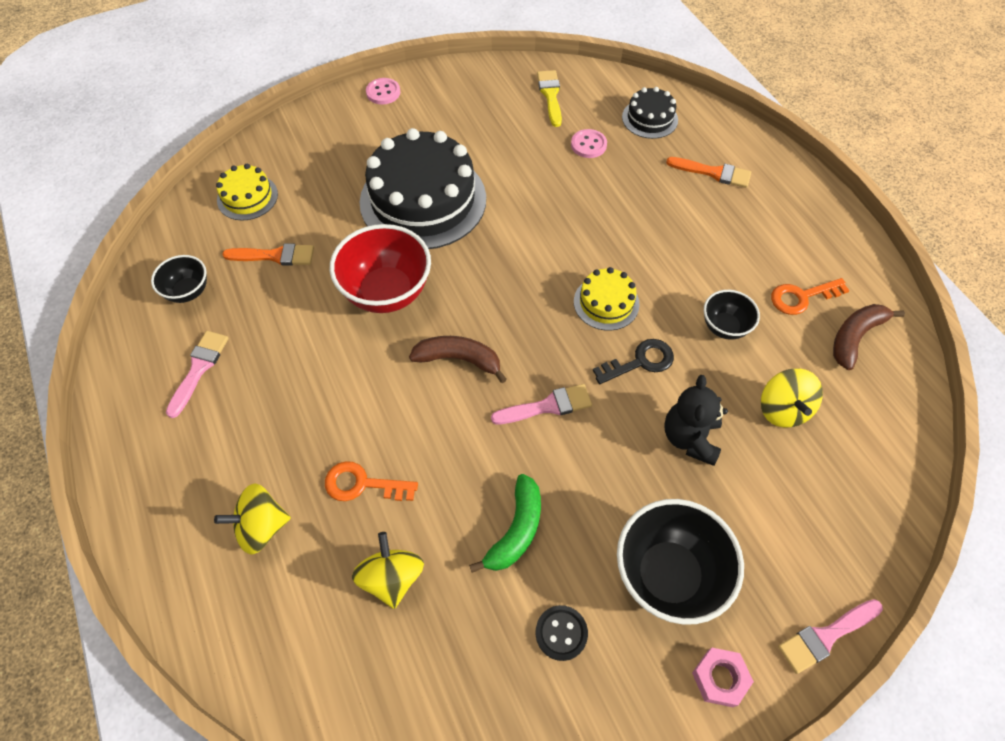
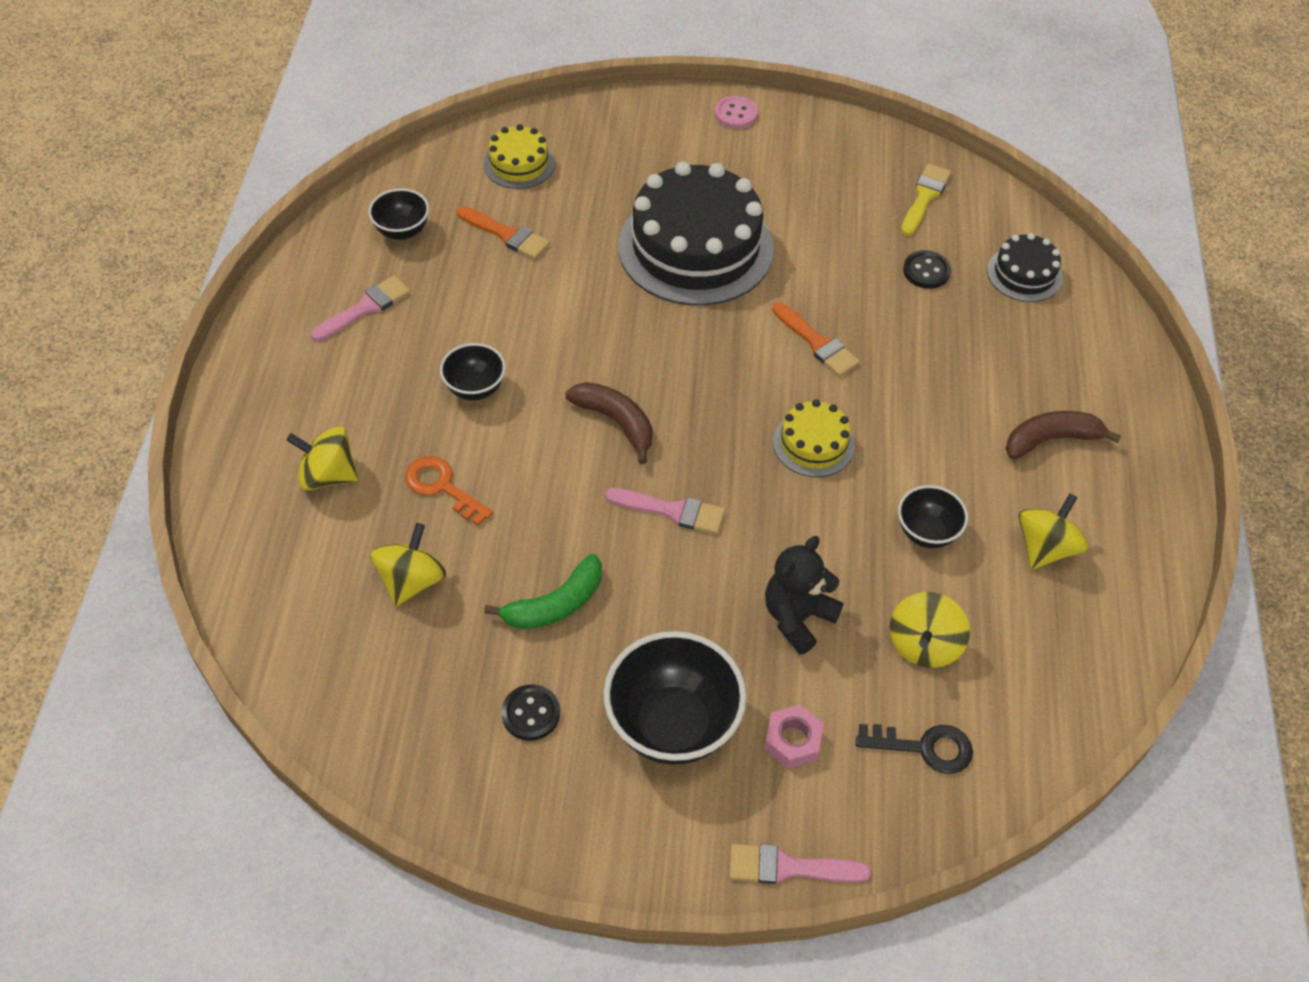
camera: 30 degrees right, 5 degrees down
red bowl [330,224,431,313] -> none
pink button [571,129,607,158] -> black button [903,250,951,289]
black key [593,339,674,384] -> black key moved to [856,724,973,774]
orange brush [666,157,751,188] -> orange brush moved to [772,302,860,377]
pink nut [692,648,754,707] -> pink nut moved to [764,705,824,768]
orange key [771,278,850,315] -> yellow spinning top [1019,493,1088,569]
brown banana [833,304,905,370] -> brown banana moved to [1005,411,1121,460]
none -> black bowl [440,343,506,400]

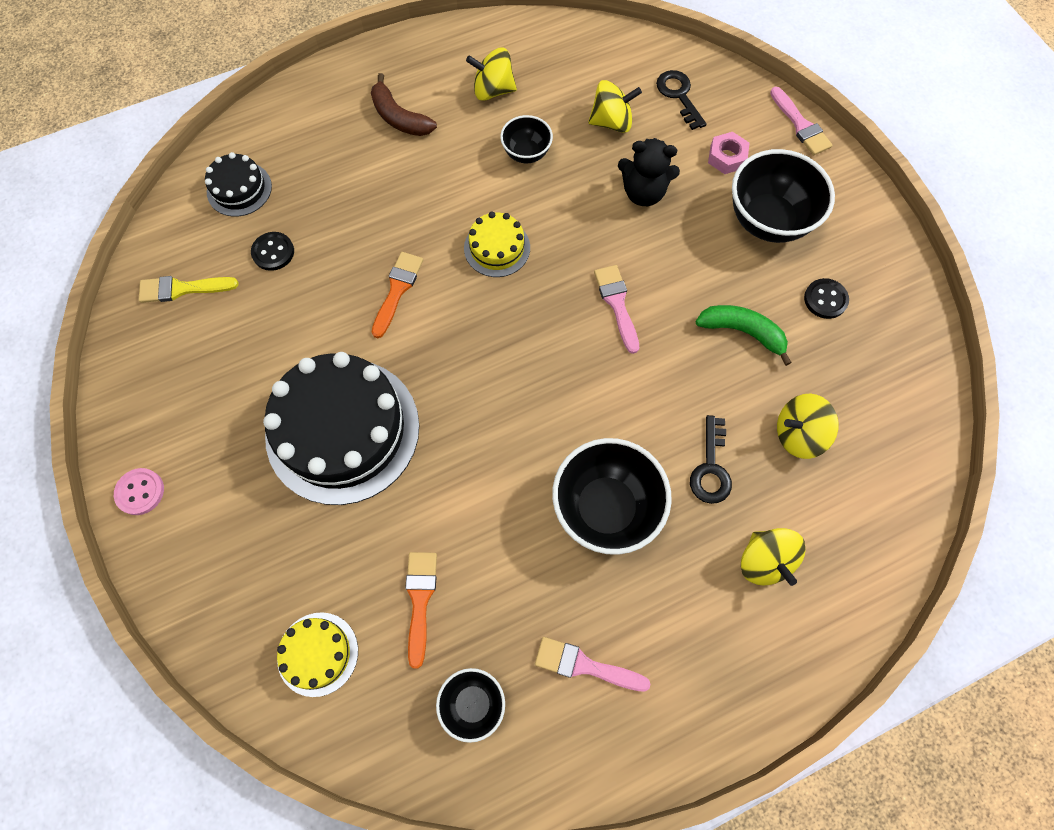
camera: 120 degrees left, 15 degrees up
orange key [405,456,493,526] -> black key [690,415,732,504]
black bowl [440,343,506,400] -> black bowl [552,438,672,555], size x1.82
brown banana [565,382,653,464] -> none

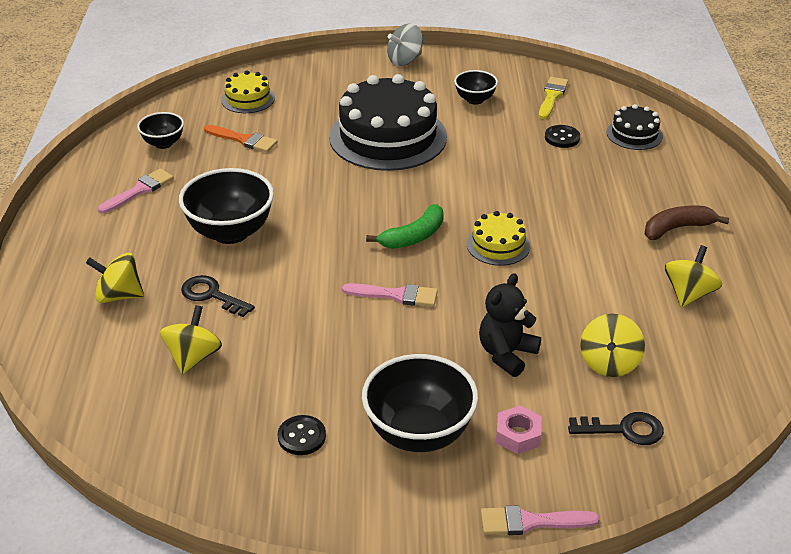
camera: 115 degrees right, 30 degrees down
pink button [114,468,164,515] -> grey spinning top [387,23,423,66]
orange brush [372,252,423,338] -> none
black bowl [500,115,553,163] -> black bowl moved to [454,70,498,105]
green banana [696,305,792,366] -> green banana moved to [366,204,444,249]

